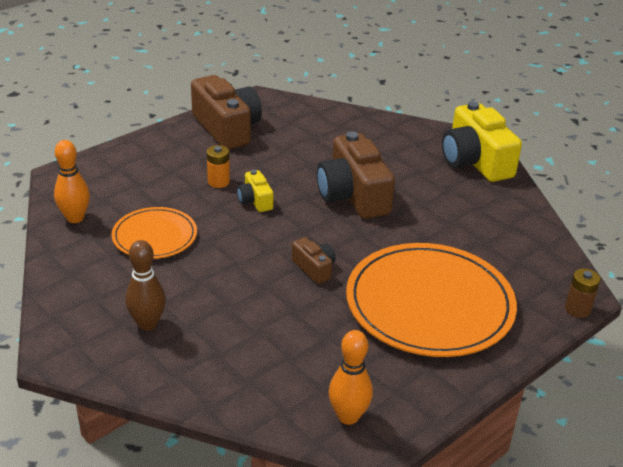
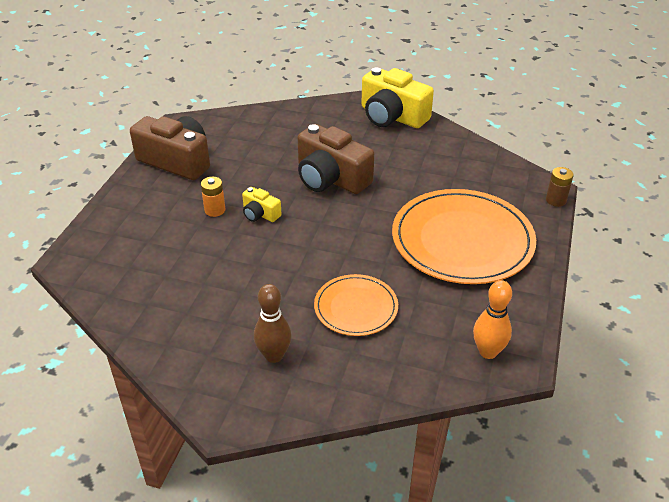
camera: 30 degrees left, 5 degrees up
orange bowling pin [54,140,90,223] -> none
orange plate [112,207,197,259] -> orange plate moved to [314,274,398,336]
brown camera [292,237,336,284] -> none

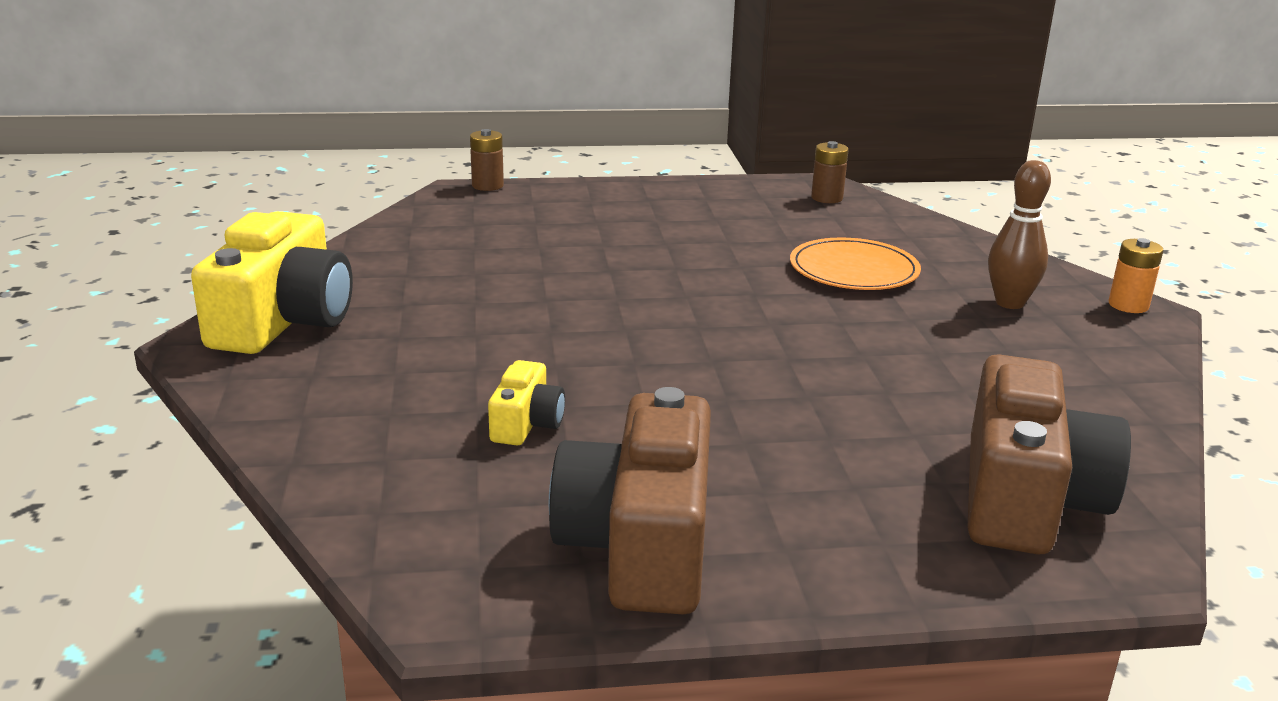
camera: 115 degrees left, 15 degrees down
orange battery [201,177,225,217] -> orange battery moved to [1109,238,1164,313]
yellow camera [242,187,282,222] -> yellow camera moved to [488,360,565,445]
brown camera [298,124,374,194] -> brown camera moved to [968,354,1131,555]
orange plate [392,189,536,284] -> none
orange bowling pin [473,280,512,359] -> brown battery [811,141,849,203]

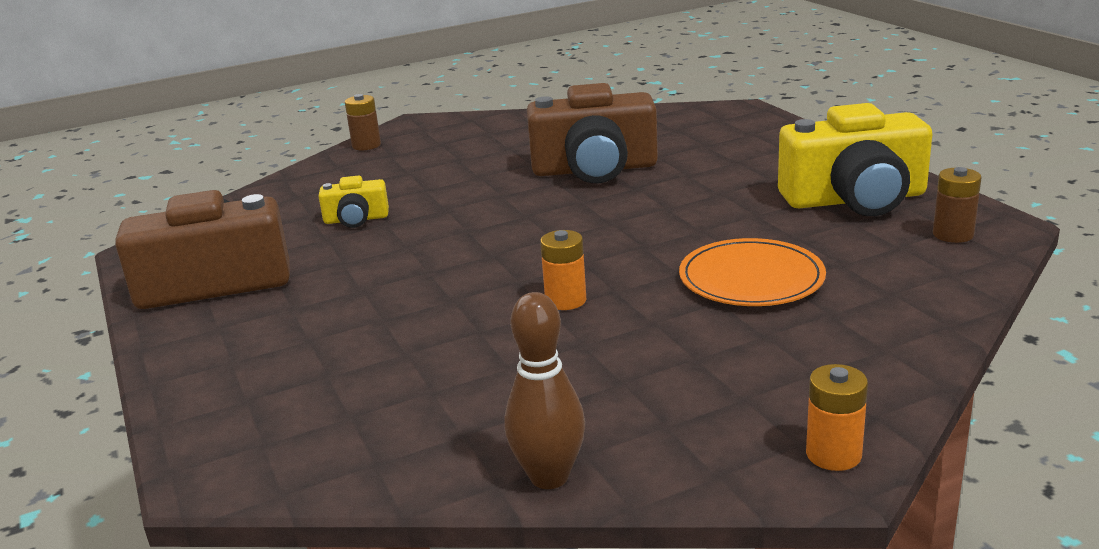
camera: 75 degrees right, 0 degrees up
yellow camera [191,211,353,354] -> yellow camera moved to [778,103,932,216]
brown battery [470,129,504,191] -> brown battery moved to [345,94,381,150]
brown camera [968,354,1131,555] -> brown camera moved to [527,83,658,183]
brown bowling pin [988,160,1051,309] -> brown bowling pin moved to [504,292,585,489]
none -> orange battery [540,230,586,310]

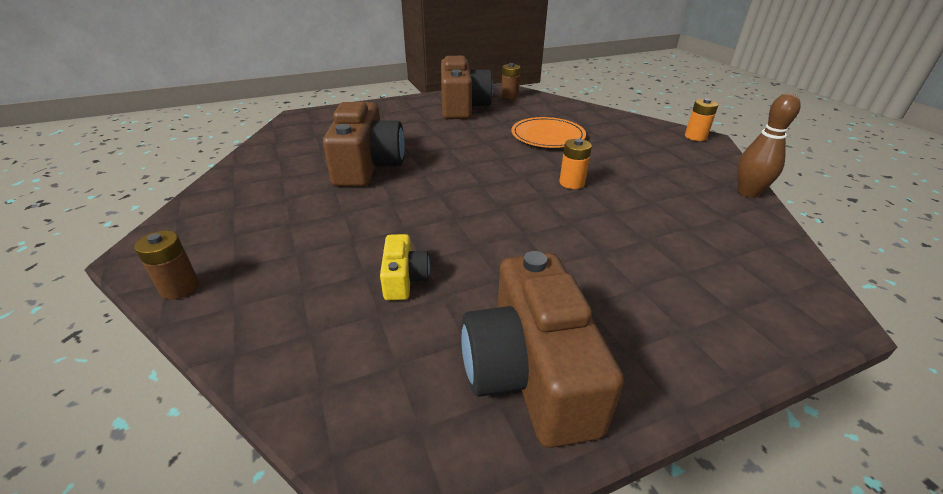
camera: 90 degrees left, 10 degrees up
yellow camera [778,103,932,216] -> brown camera [441,56,493,119]

